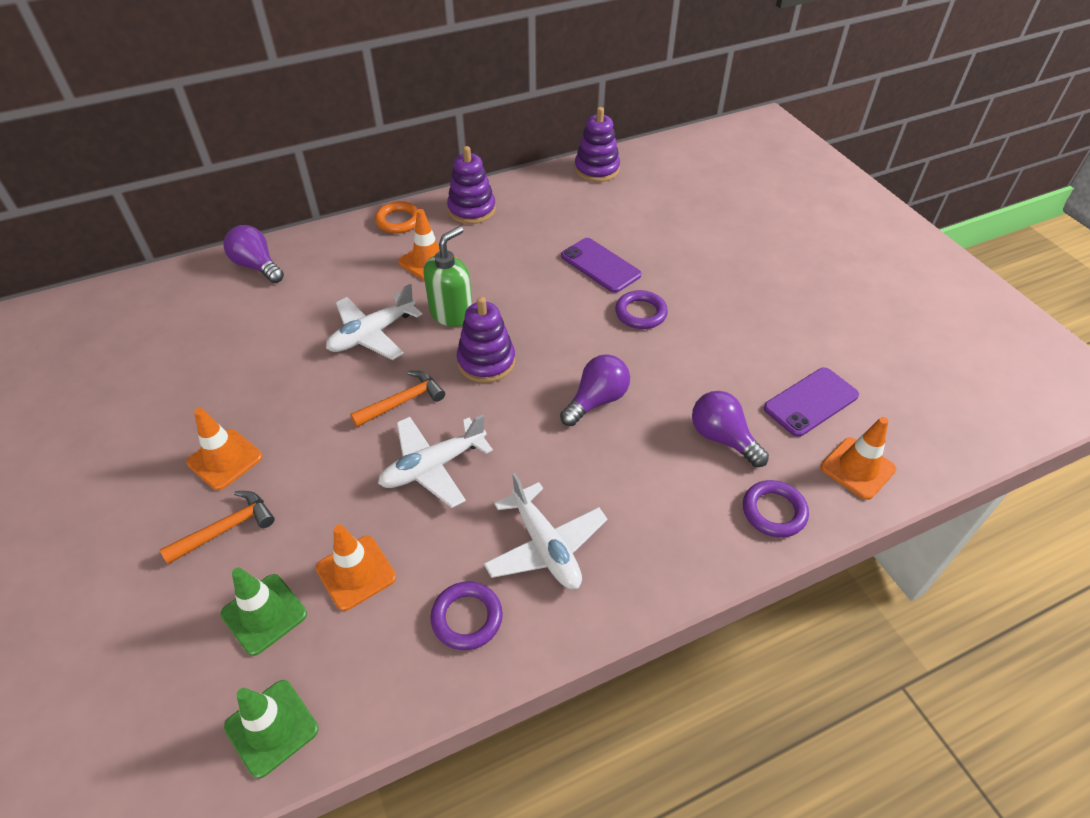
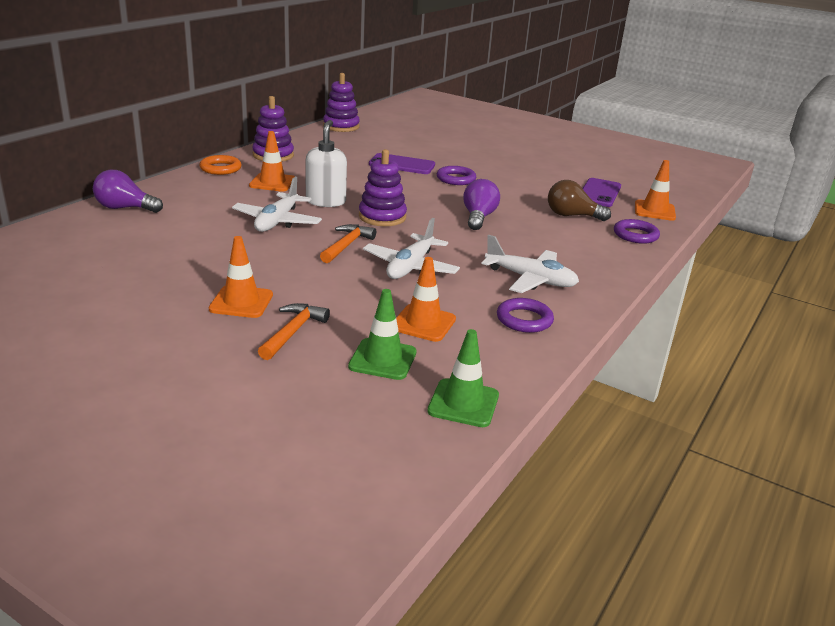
camera: 35 degrees left, 20 degrees down
green soap dispenser [423,226,472,327] -> white soap dispenser [305,120,347,207]
purple light bulb [692,391,769,467] -> brown light bulb [548,180,611,221]

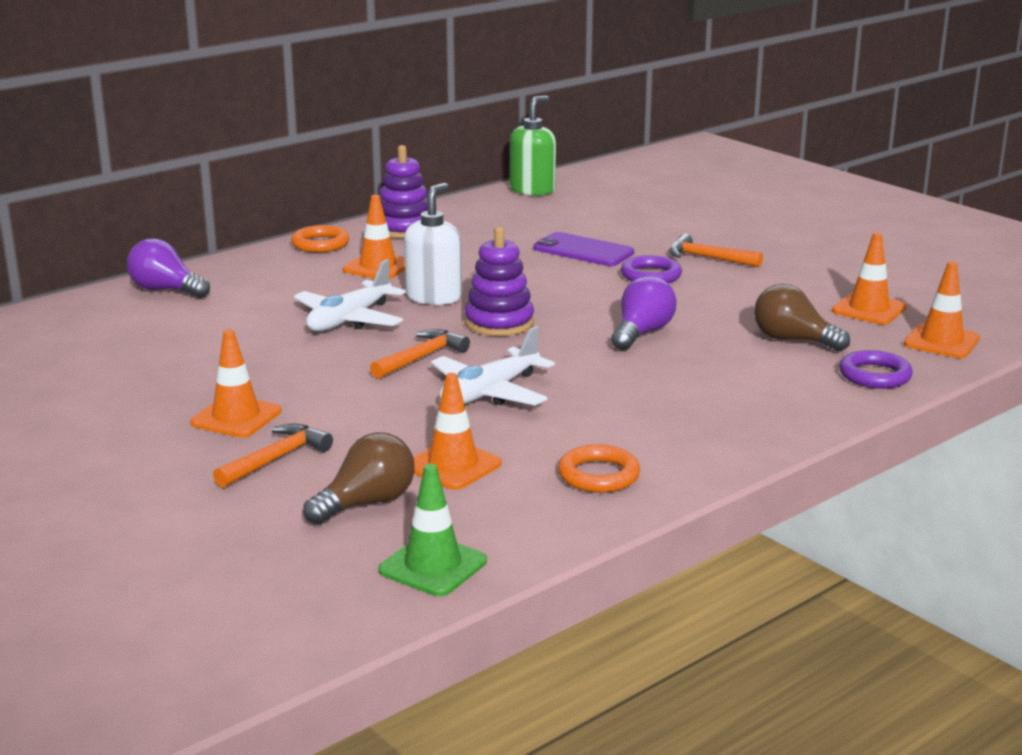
camera: 20 degrees right, 5 degrees down
purple stacking toy [323,73,360,132] -> green soap dispenser [510,95,556,196]
green traffic cone [348,289,417,380] -> brown light bulb [303,432,415,525]
white plane [481,235,579,293] -> none
purple ring [497,298,554,333] -> orange ring [558,444,640,493]
purple phone [583,178,621,207] -> orange traffic cone [832,232,907,324]
none -> orange hammer [669,233,763,267]

